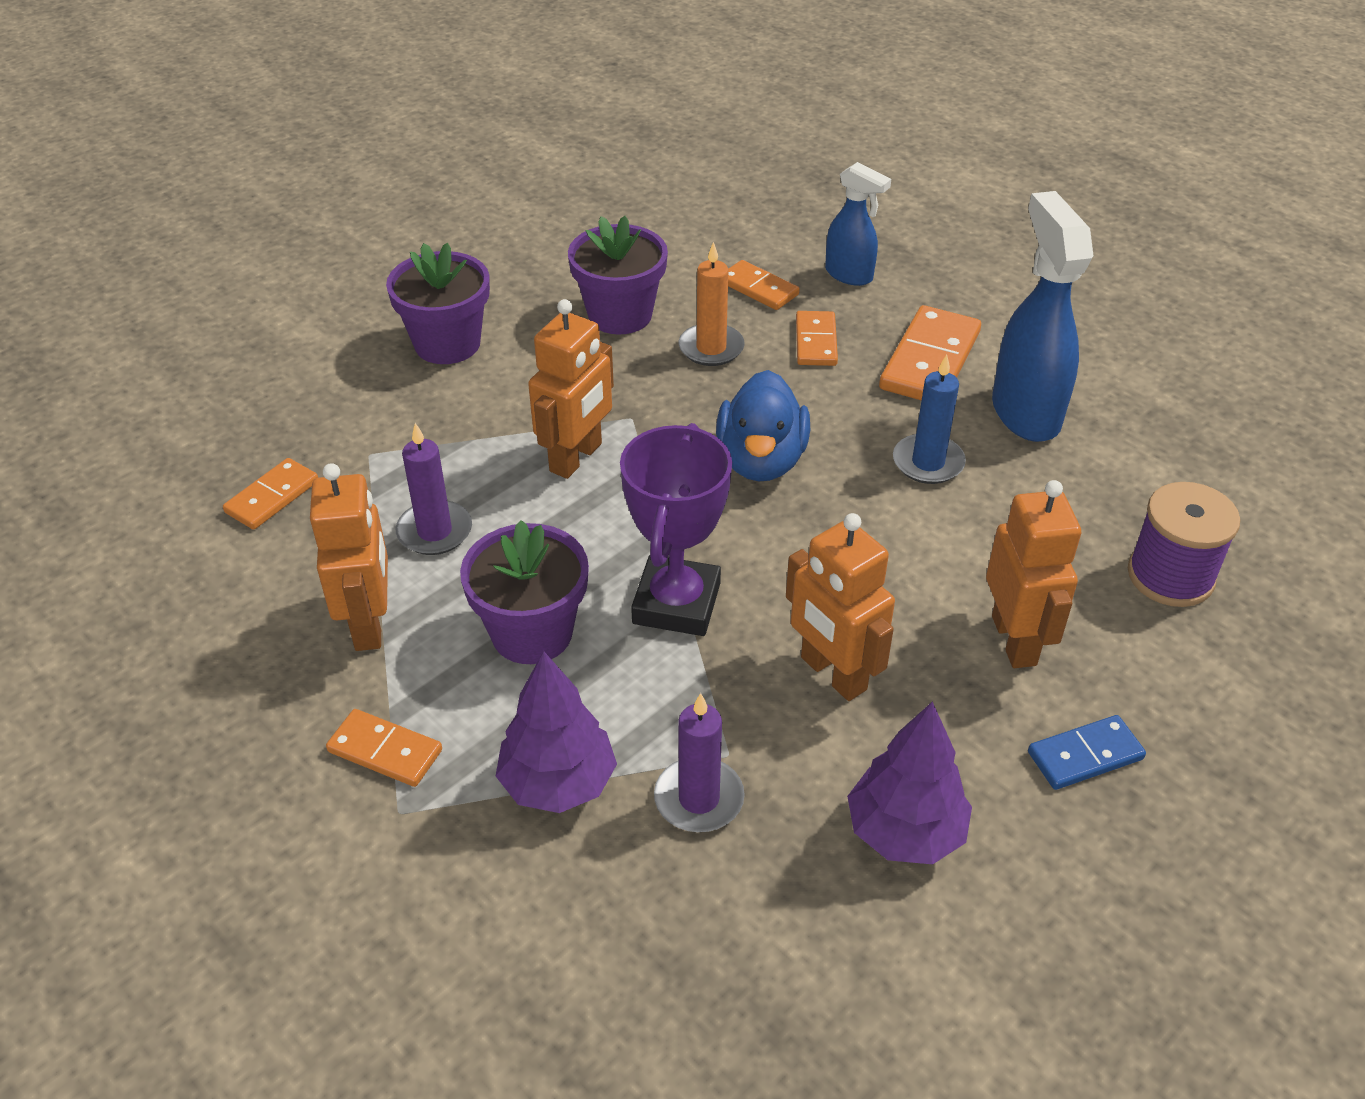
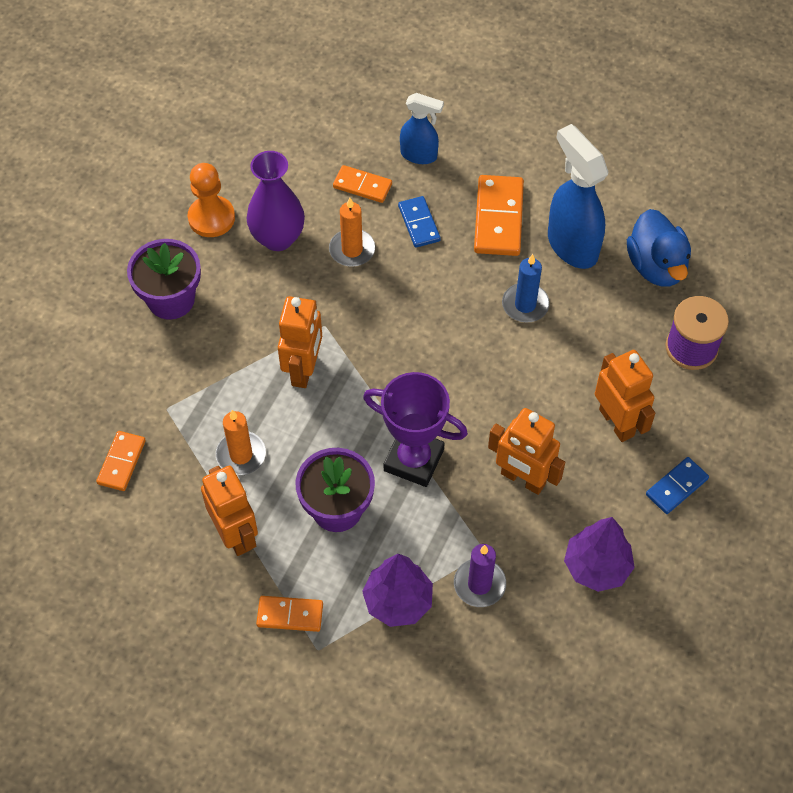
camera: 20 degrees left, 15 degrees up
purple candle [396,423,472,555] -> orange candle [216,410,266,475]
purple flower pot [568,216,668,335] -> purple vase [247,151,305,251]
purple trophy [620,423,732,636] -> purple trophy turned 60 degrees counterclockwise [363,372,468,487]
blue duck [716,370,810,481] -> blue duck moved to [627,209,691,287]
orange domino [796,311,838,366] -> blue domino [398,196,441,248]
none -> orange pawn [188,163,235,237]

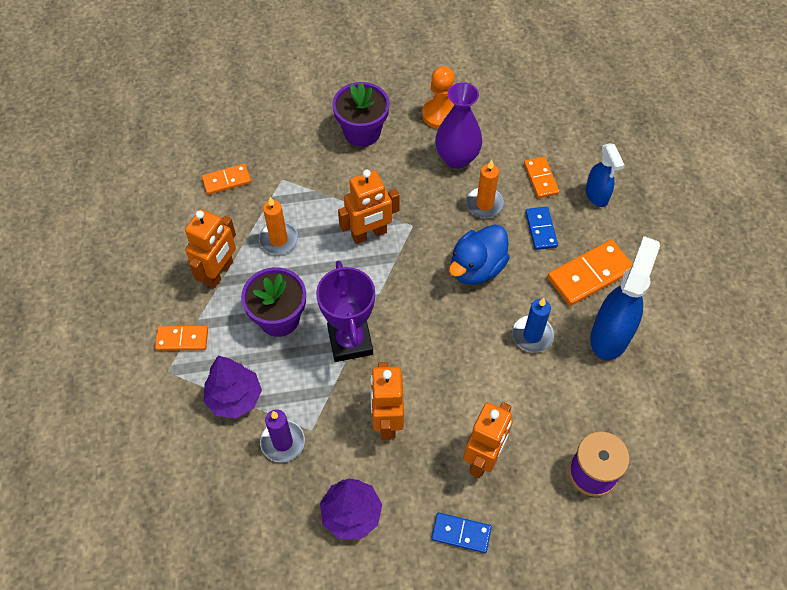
camera: 55 degrees right, 0 degrees up
orange domino [256,596,323,632] -> orange domino turned 60 degrees counterclockwise [155,326,208,351]
blue domino [398,196,441,248] -> blue domino turned 45 degrees counterclockwise [525,207,558,250]
blue duck [627,209,691,287] -> blue duck moved to [449,224,510,285]

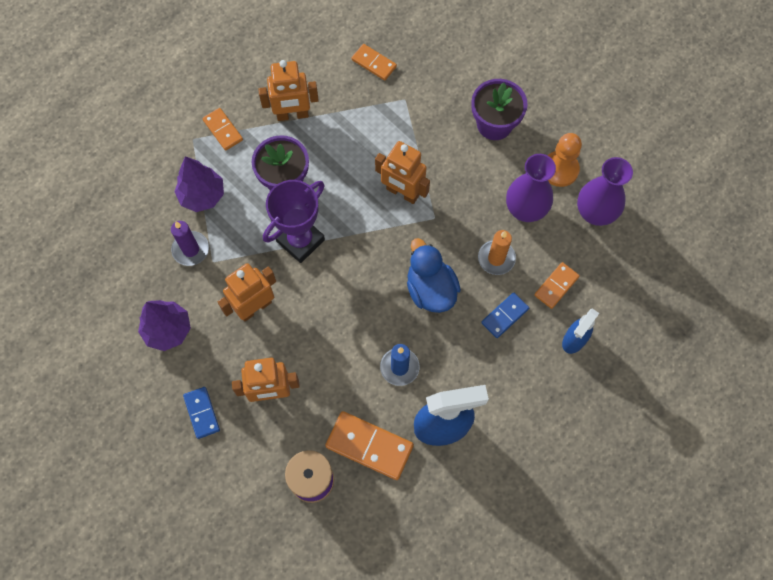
camera: 55 degrees right, 10 degrees up
orange candle [259,197,298,254] -> none
blue duck [449,224,510,285] -> blue duck turned 60 degrees clockwise [407,238,461,313]
orange domino [547,240,633,306] -> orange domino moved to [325,411,414,480]
none -> purple vase [577,157,633,226]

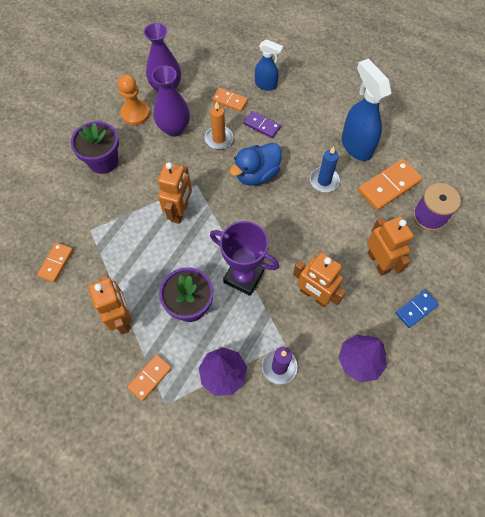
camera: 105 degrees left, 5 degrees down
orange domino [325,411,414,480] -> orange domino turned 45 degrees clockwise [358,159,422,211]
blue domino [481,292,529,338] -> purple domino [244,111,281,138]

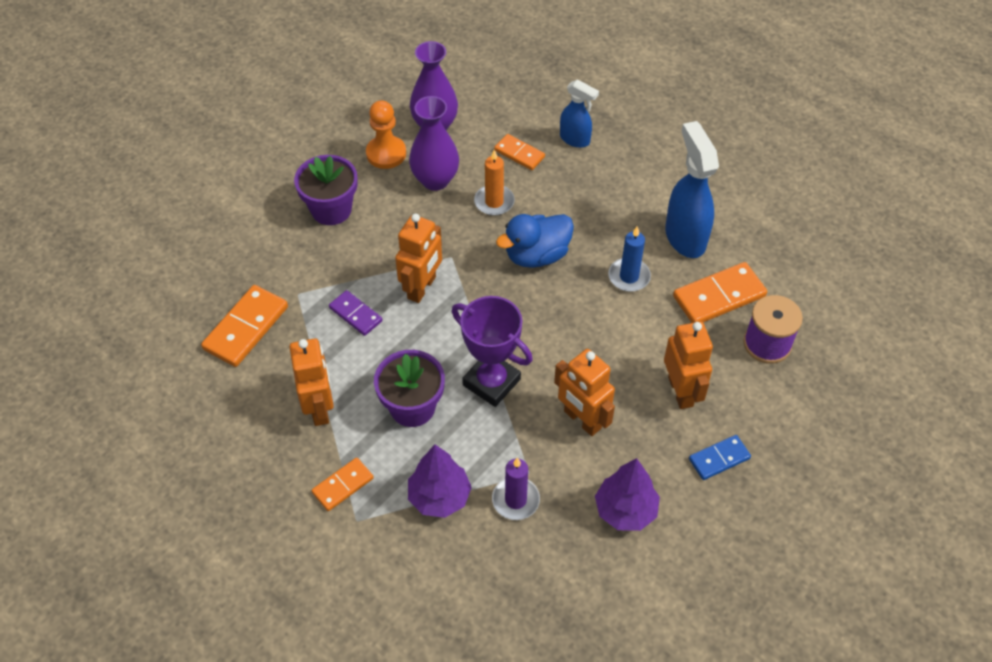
camera: 10 degrees right, 10 degrees down
orange domino [37,242,73,282] -> orange domino [201,285,288,367], size x1.66
purple domino [244,111,281,138] -> purple domino moved to [329,290,382,336]

